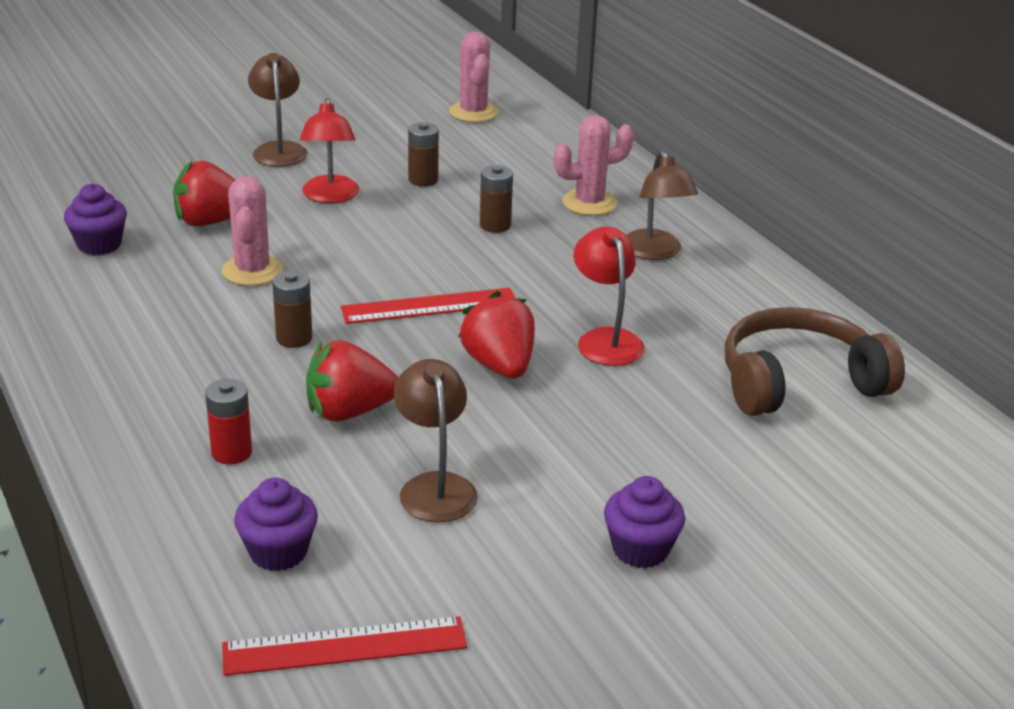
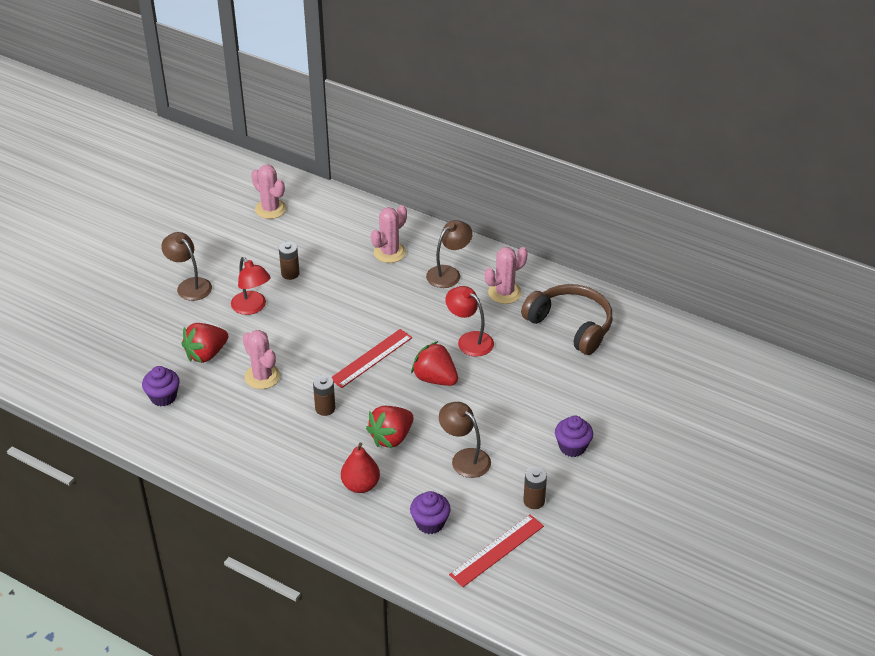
camera: 30 degrees left, 10 degrees up
red battery [205,379,252,465] -> red pear [341,442,380,493]
brown battery [480,165,513,233] -> brown battery moved to [523,467,547,509]
brown lamp [626,151,698,260] -> brown lamp turned 90 degrees counterclockwise [426,220,473,288]
brown headphones [725,307,905,416] -> brown headphones turned 90 degrees clockwise [521,284,613,355]
none -> pink cactus [485,247,528,304]

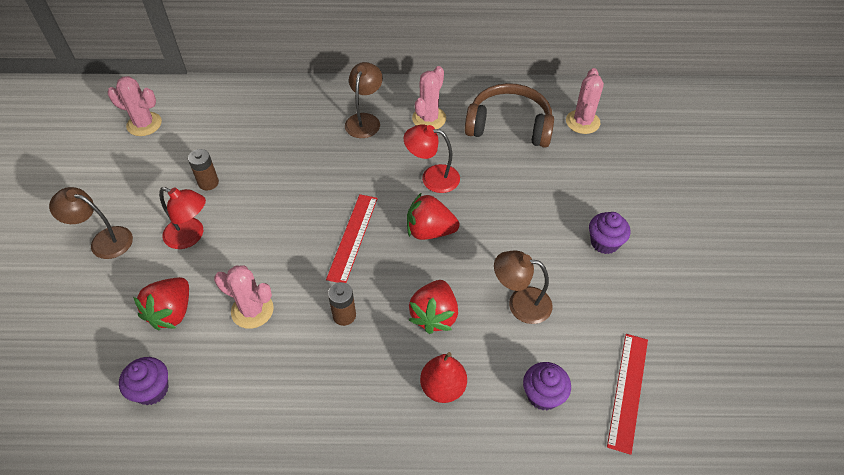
camera: 30 degrees left, 10 degrees up
pink cactus [371,205,407,263] -> pink cactus moved to [566,68,604,134]
brown battery [523,467,547,509] -> none

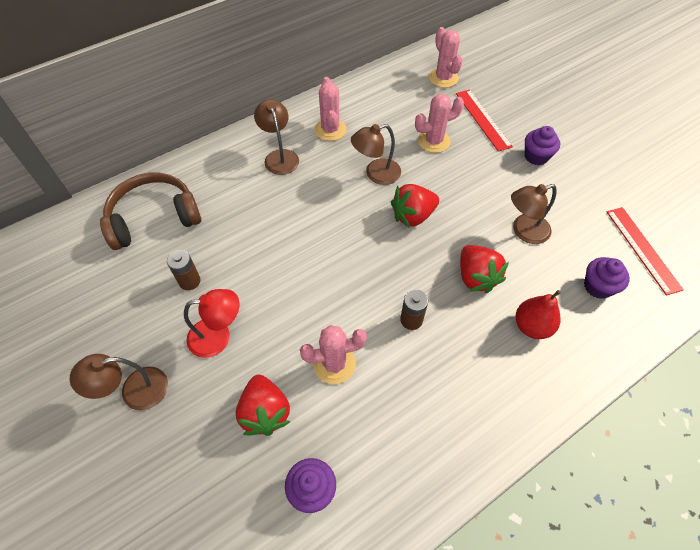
camera: 35 degrees left, 5 degrees up
pink cactus [107,76,162,136] -> pink cactus moved to [415,94,464,153]
red ruler [326,194,378,283] -> red ruler moved to [456,89,513,152]
red lamp [404,124,460,193] -> brown lamp [351,124,401,185]
brown headphones [465,83,554,148] -> brown headphones moved to [100,173,201,250]

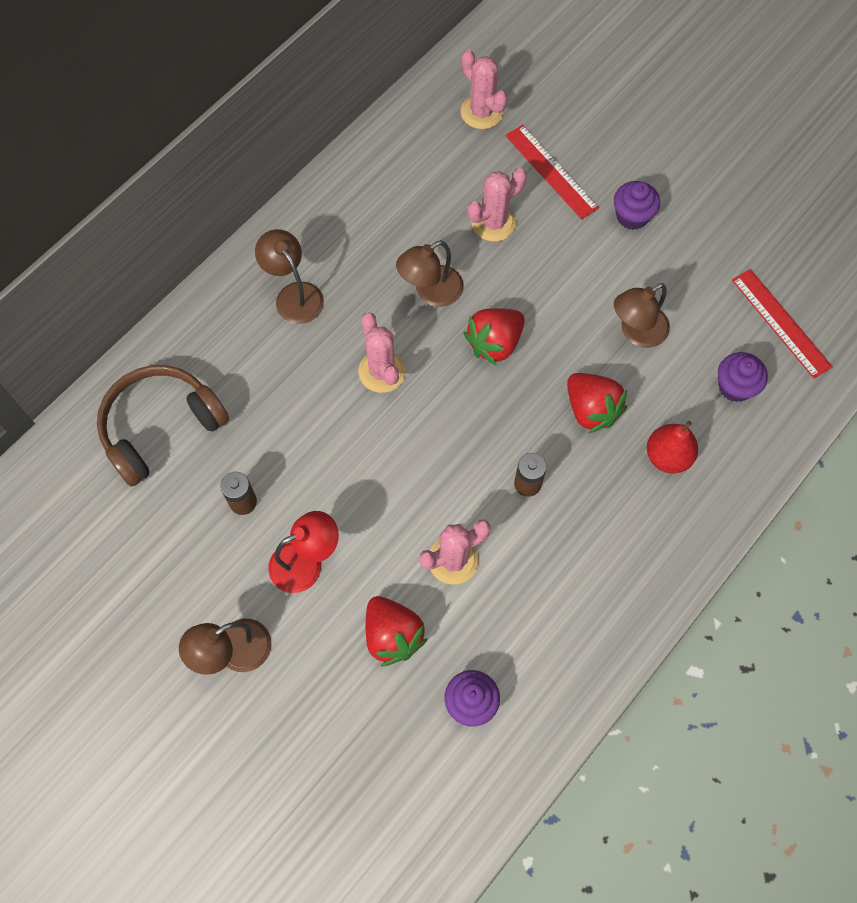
camera: 15 degrees left, 10 degrees up
pink cactus [314,77,347,141] -> pink cactus moved to [359,312,406,393]

